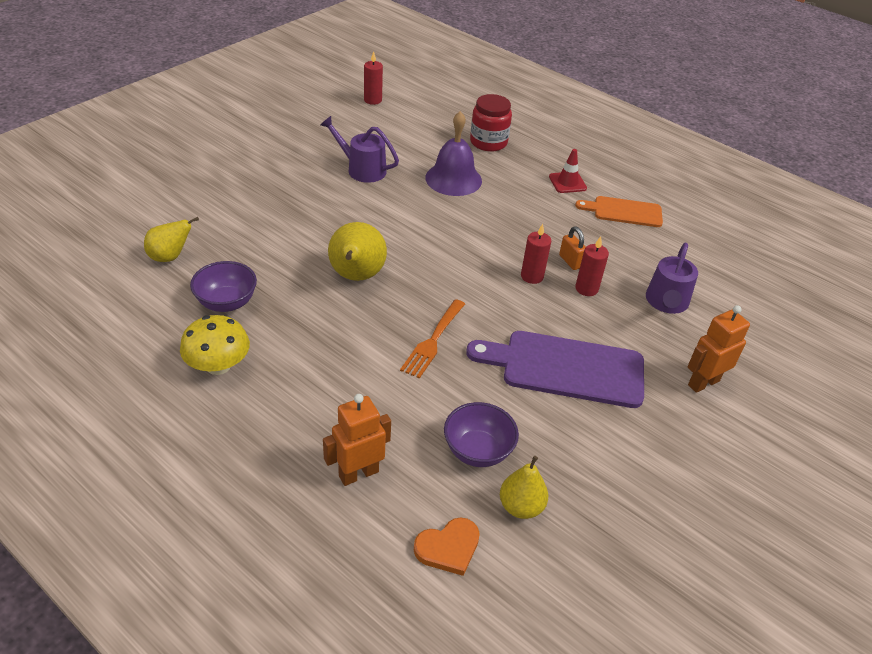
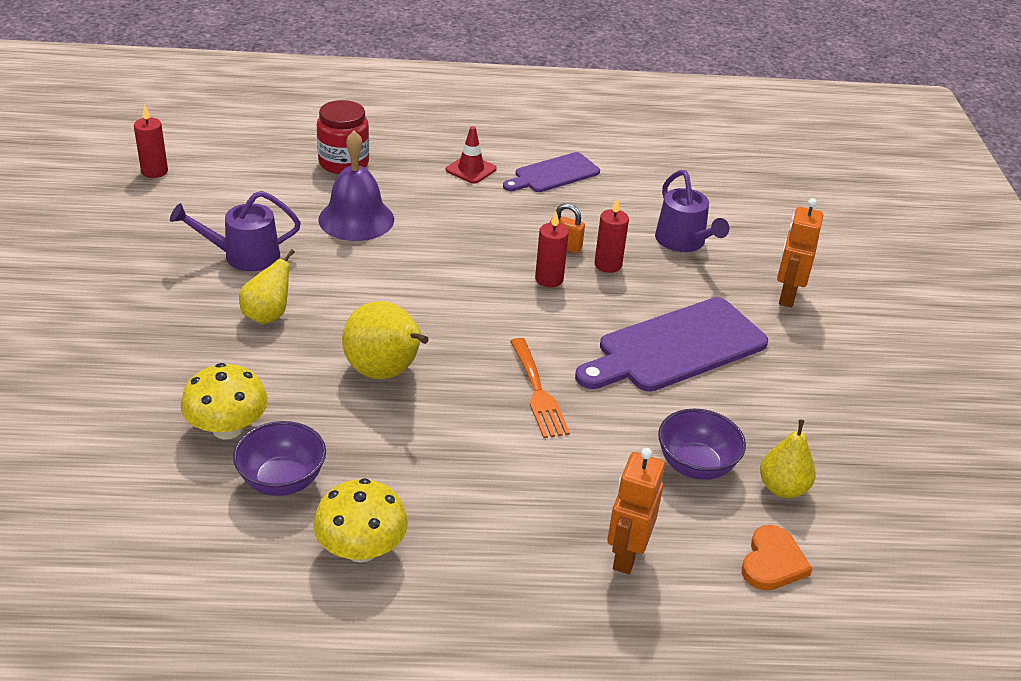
camera: 40 degrees left, 5 degrees down
yellow pear [144,217,199,262] -> yellow pear moved to [239,249,295,324]
orange cutting board [575,196,663,227] -> purple cutting board [503,152,600,192]
none -> yellow mushroom [181,363,268,439]

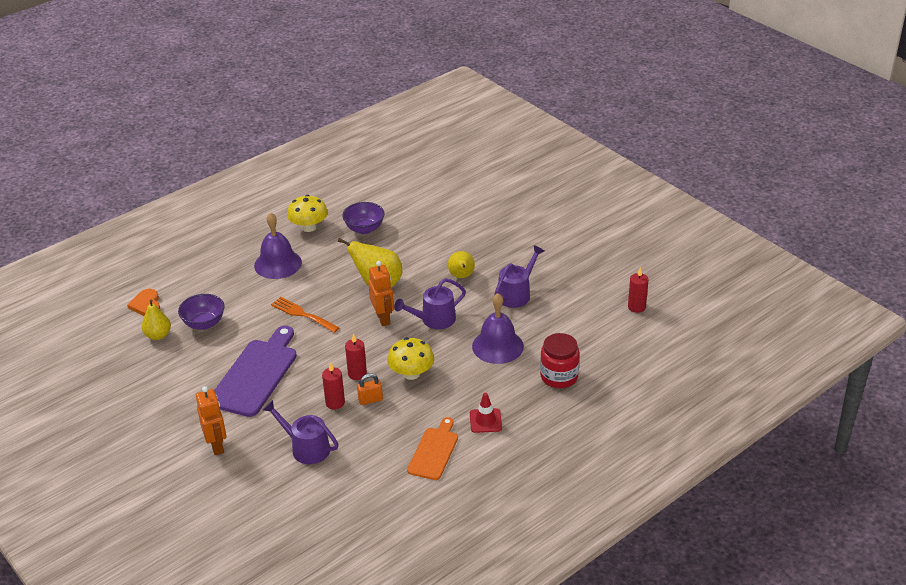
camera: 145 degrees right, 0 degrees up
yellow mushroom [181,363,268,439] -> yellow mushroom moved to [387,338,434,380]
purple cutting board [503,152,600,192] -> orange cutting board [407,417,458,480]
orange robot [607,448,665,574] -> orange robot moved to [368,261,394,326]
none -> purple bell [254,213,302,279]
none -> purple watering can [394,278,466,329]

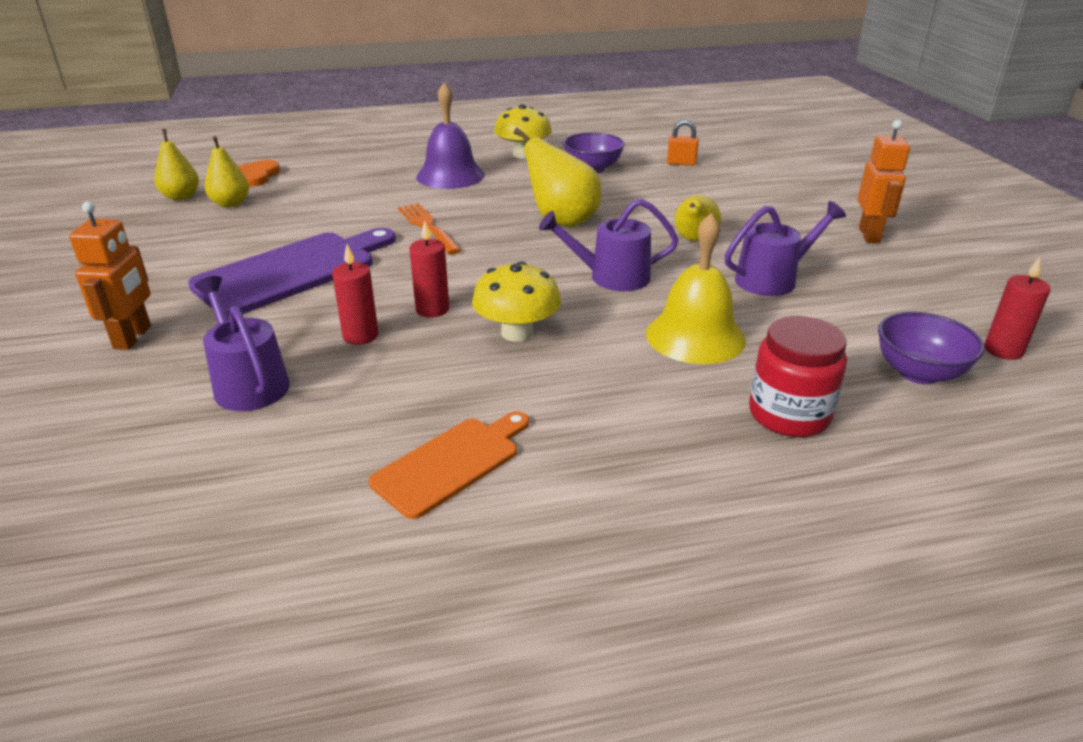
camera: 25 degrees right, 5 degrees down
purple bowl [178,294,224,330] -> purple bowl moved to [878,312,985,384]
orange padlock [357,373,383,405] -> orange padlock moved to [667,120,699,166]
orange robot [368,261,394,326] -> orange robot moved to [858,120,910,243]
red traffic cone [470,393,502,433] -> none
purple bell [472,293,524,364] -> yellow bell [646,213,746,364]
none -> yellow pear [154,129,199,201]

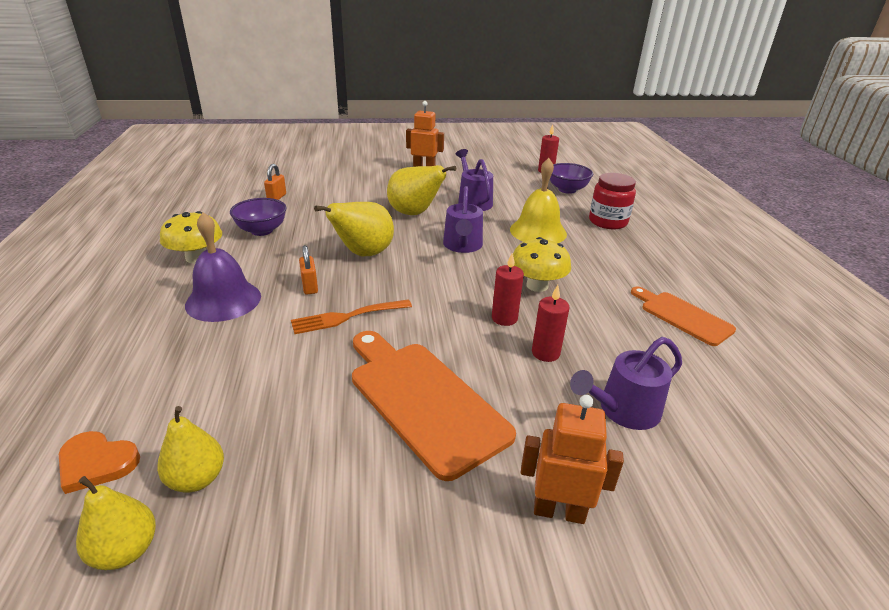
camera: 85 degrees left, 0 degrees up
purple cutting board [188,228,396,317] -> orange cutting board [352,331,516,481]
yellow pear [675,196,721,241] -> yellow pear [387,165,456,215], size x1.55
none -> orange padlock [299,245,318,295]

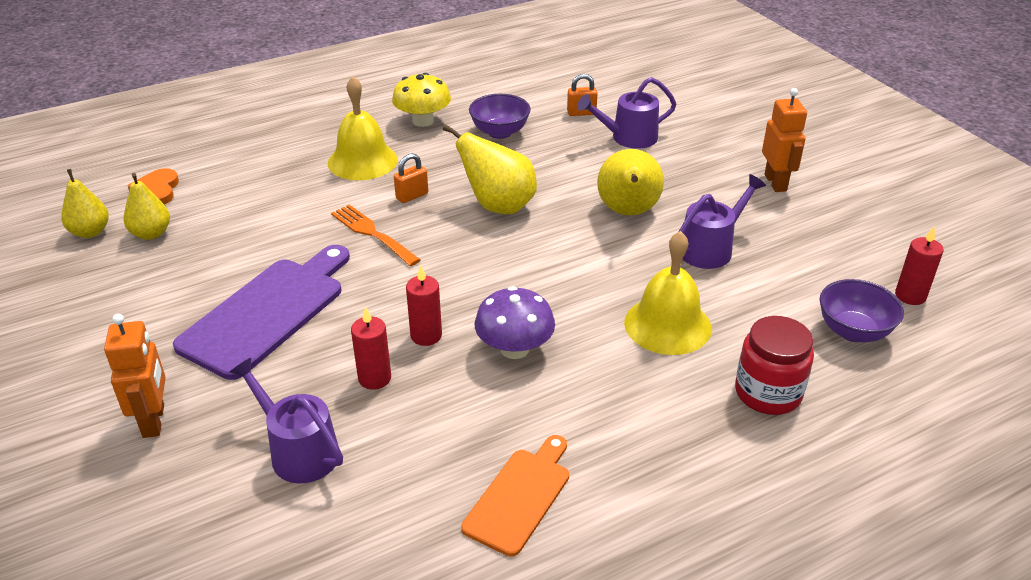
camera: 70 degrees right, 5 degrees up
purple bell [185,212,261,322] -> yellow bell [328,76,398,180]
orange cutting board [352,331,516,481] -> purple cutting board [173,245,350,380]
purple watering can [443,186,483,253] -> purple watering can moved to [577,77,676,149]
yellow mushroom [513,237,571,292] -> purple mushroom [475,286,555,359]

